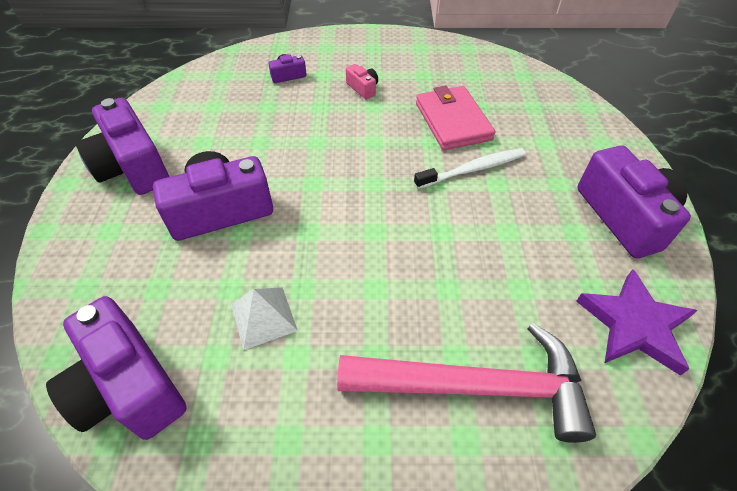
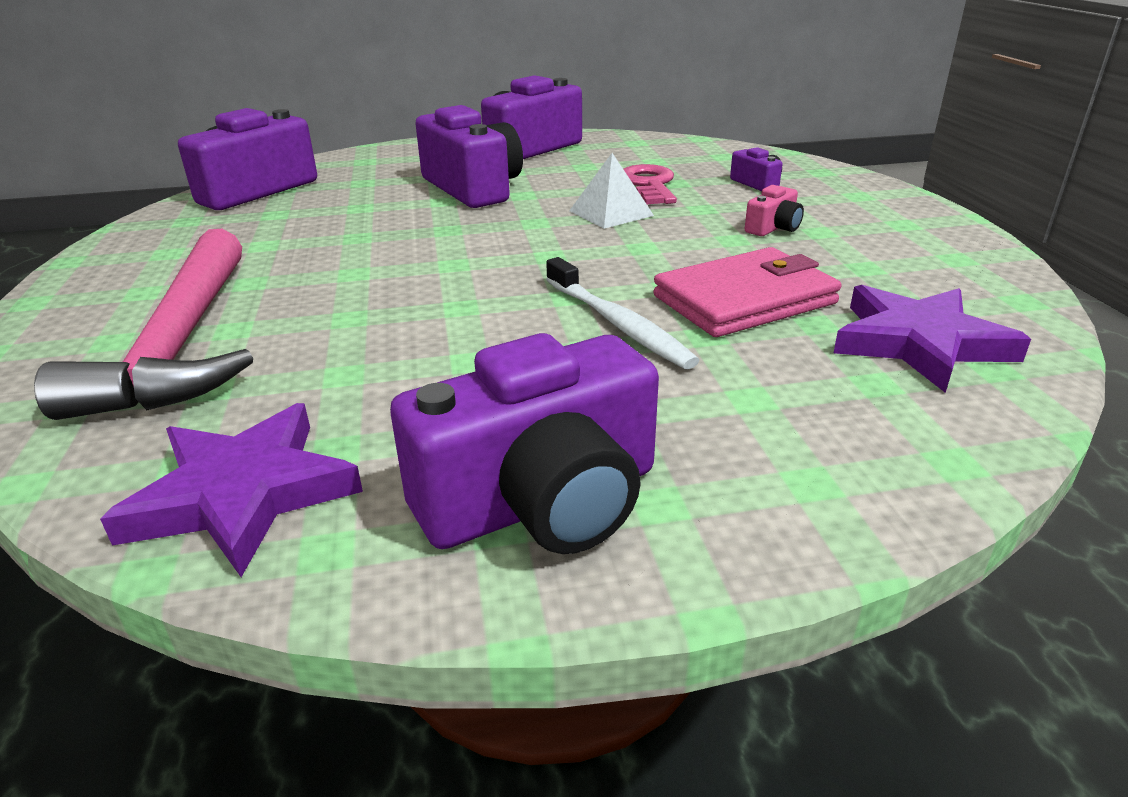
camera: 80 degrees right, 20 degrees down
white pyramid [231,287,298,350] -> white pyramid moved to [569,153,654,229]
none -> pink key [623,164,677,204]
none -> purple star [834,285,1031,393]

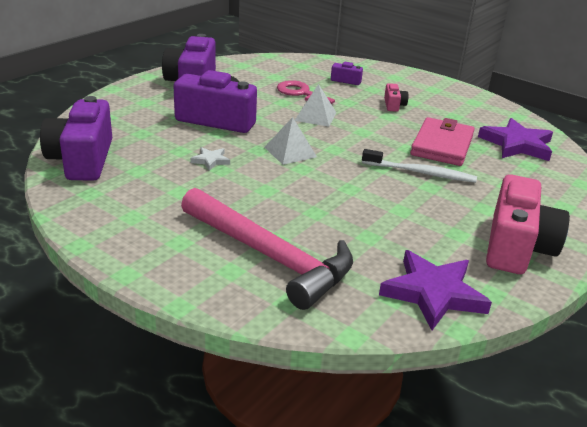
camera: 45 degrees left, 0 degrees up
purple camera [390,333,659,554] -> pink camera [486,174,570,274]
none -> white star [190,147,230,171]
none -> white pyramid [264,117,317,165]

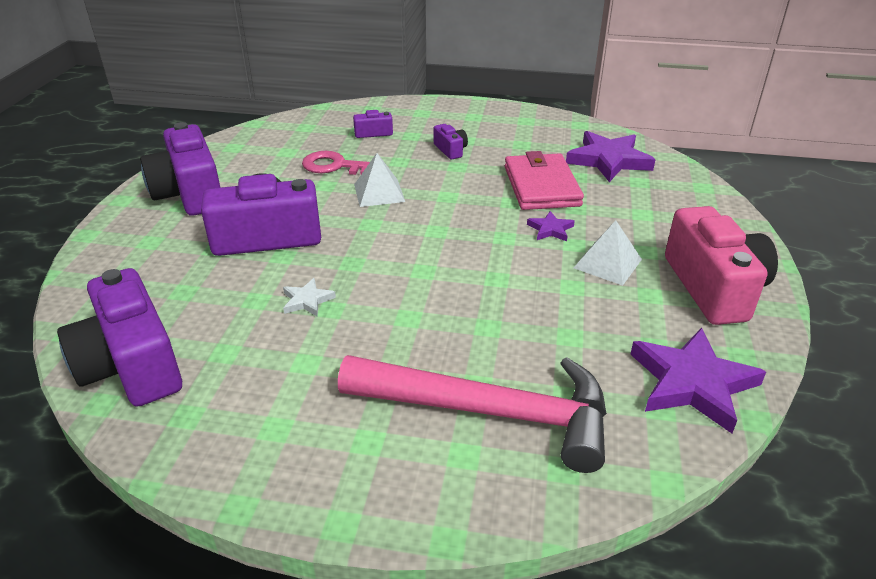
camera: 25 degrees left, 5 degrees up
white pyramid [264,117,317,165] -> white pyramid moved to [574,220,642,286]
white toothbrush [362,149,477,183] -> purple star [527,211,575,241]
pink camera [384,83,409,112] -> purple camera [434,124,468,159]

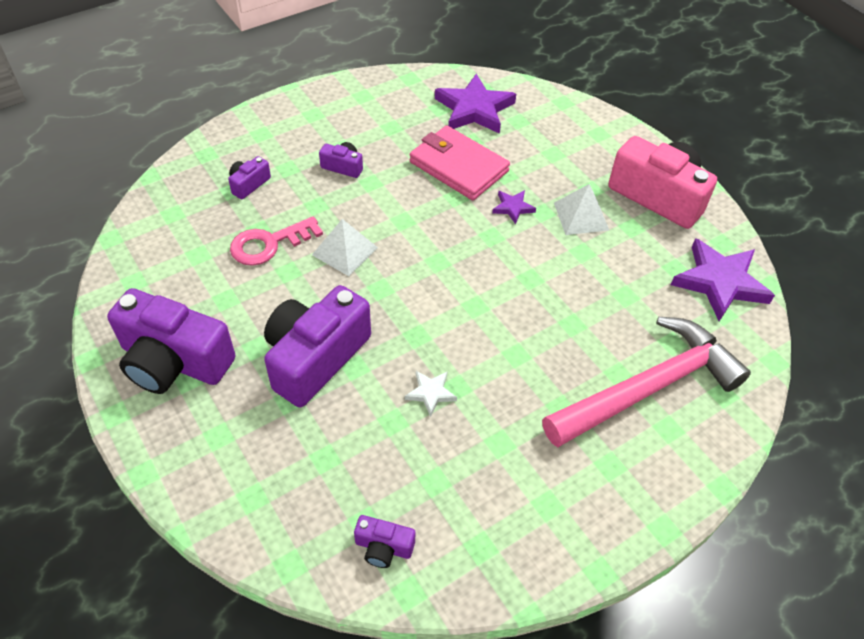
camera: 45 degrees left, 15 degrees up
purple camera [57,268,182,407] -> purple camera [354,515,415,568], size x0.45

